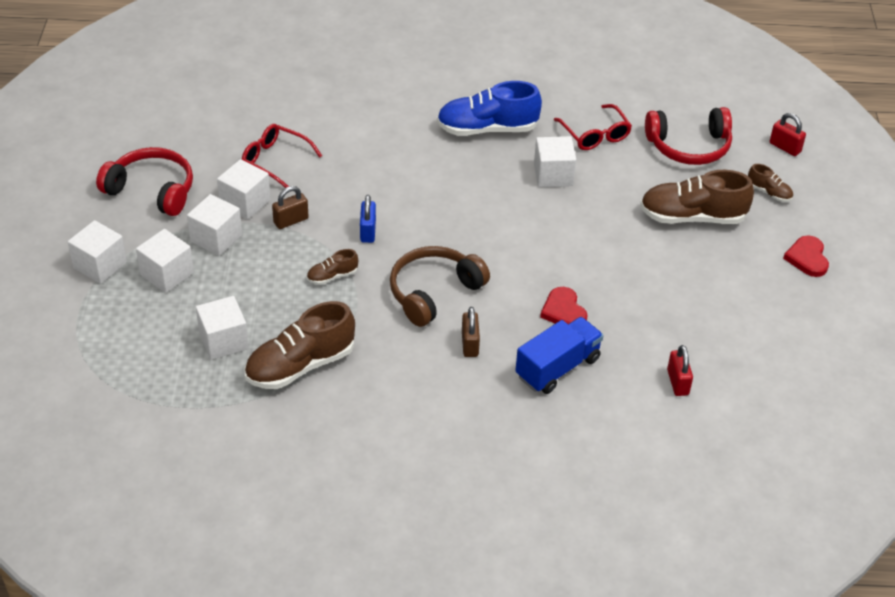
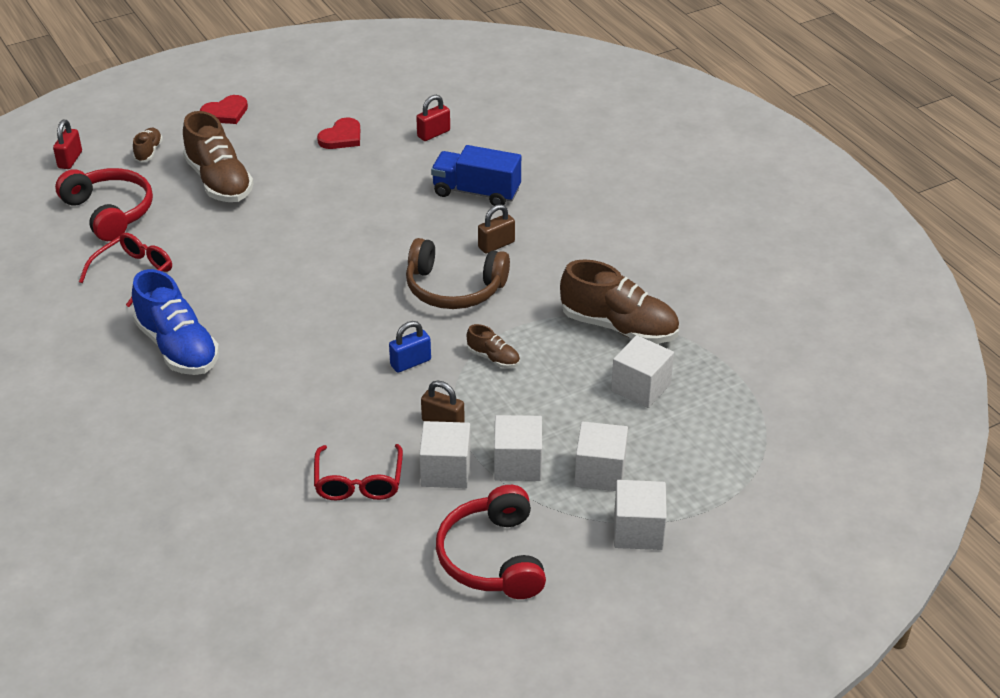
camera: 120 degrees left, 5 degrees down
white cube [534,136,576,187] -> none
red heart [540,287,588,324] -> red heart moved to [317,117,360,149]

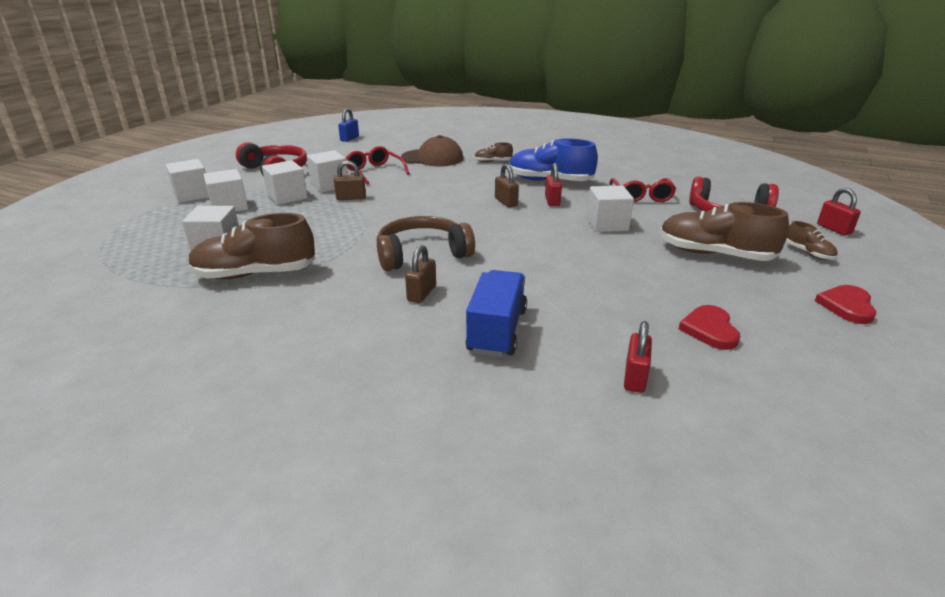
camera: 145 degrees right, 10 degrees down
blue padlock [389,321,431,373] -> blue padlock moved to [338,109,359,142]
blue truck [431,145,521,206] -> blue truck turned 60 degrees counterclockwise [465,270,527,357]
brown shoe [467,324,520,368] -> brown shoe moved to [474,142,513,162]
none -> brown cap [401,135,463,166]
none -> brown padlock [495,164,519,207]
none -> red padlock [545,163,562,206]
none -> white cube [587,186,634,232]

